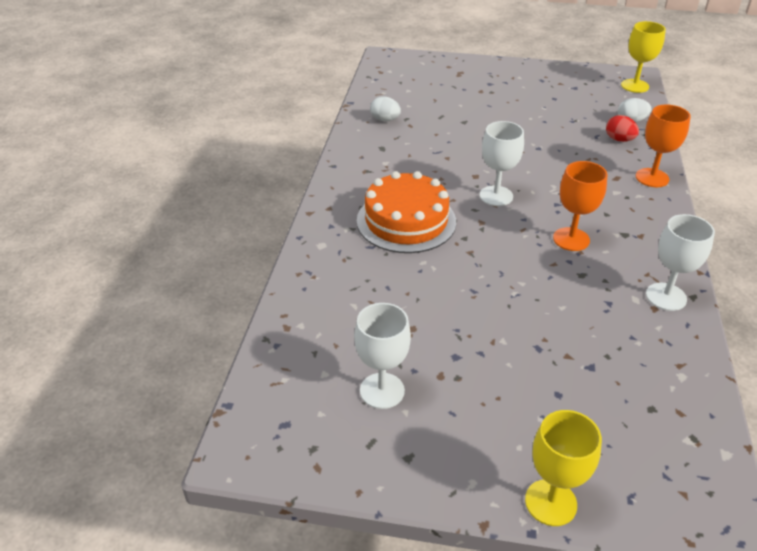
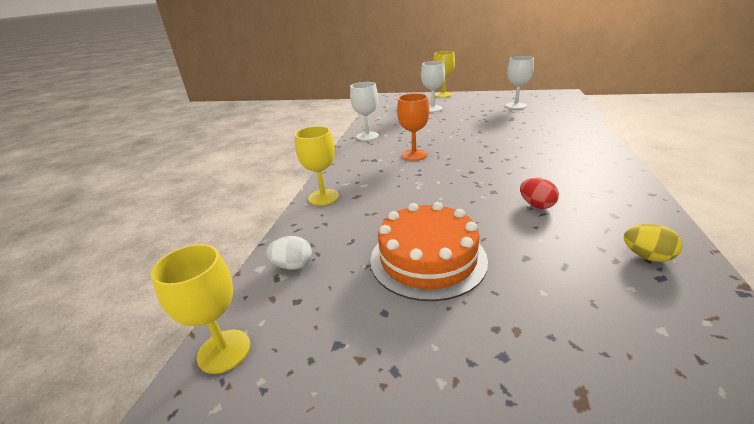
camera: 175 degrees left, 10 degrees down
orange cake [357,171,456,253] -> orange cake moved to [370,202,488,301]
white egg [370,96,401,121] -> yellow egg [624,224,682,262]
white goblet [480,121,524,206] -> white goblet moved to [421,61,445,112]
red egg [606,115,639,142] -> red egg moved to [520,178,559,209]
orange goblet [636,104,691,187] -> yellow goblet [295,126,339,205]

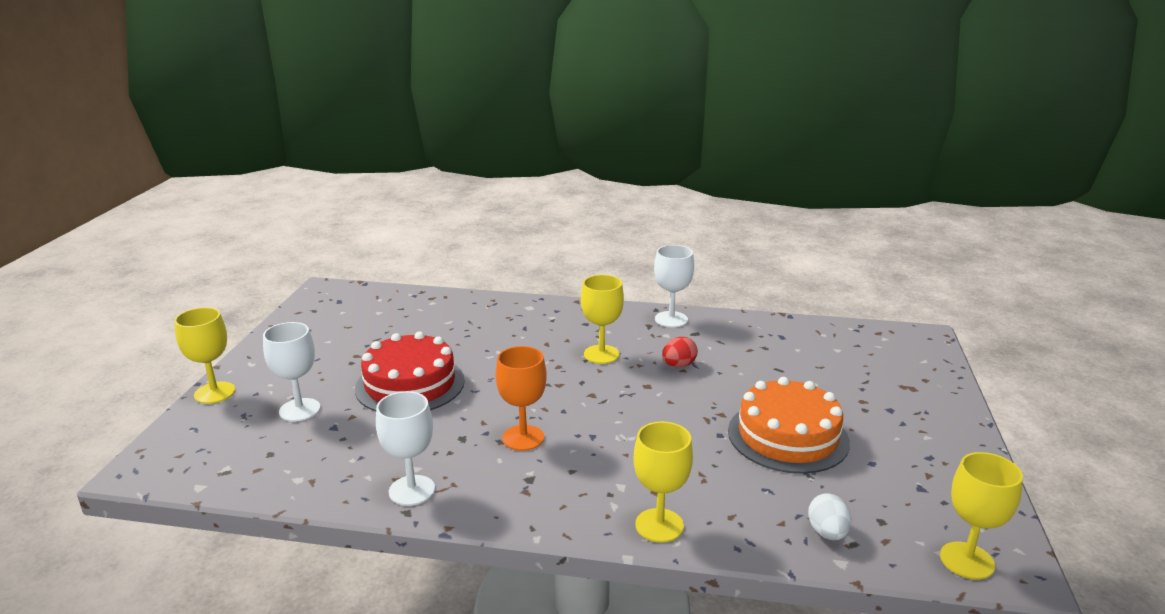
camera: 95 degrees left, 5 degrees down
white goblet [506,56,534,109] -> white goblet moved to [654,245,694,328]
yellow egg [624,224,682,262] -> none
none -> red cake [355,332,465,412]
none -> yellow goblet [581,275,624,364]

